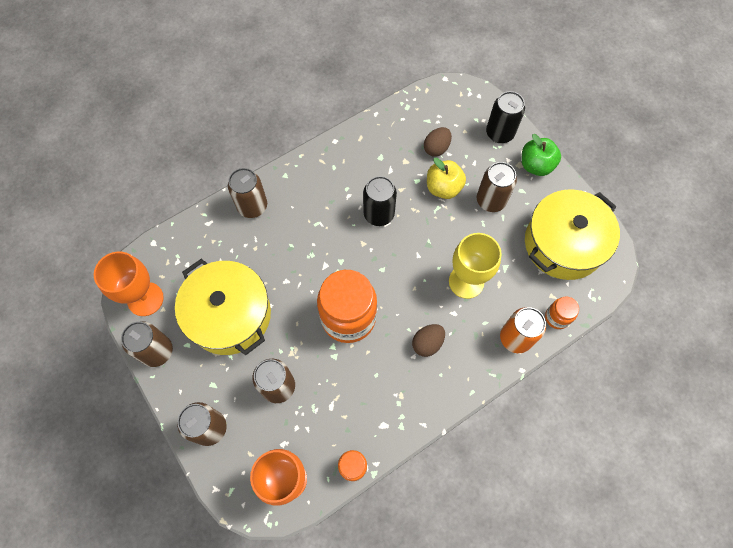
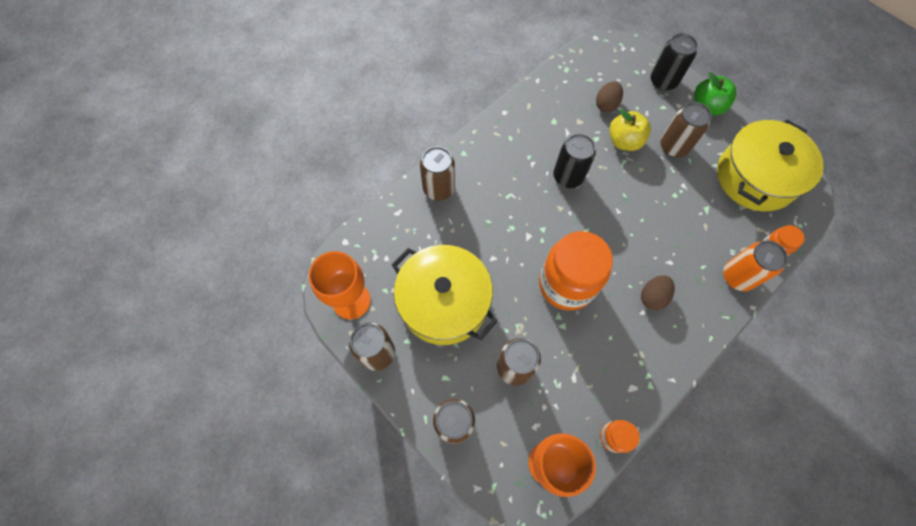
camera: 10 degrees left, 0 degrees up
yellow goblet [449,233,502,299] -> none

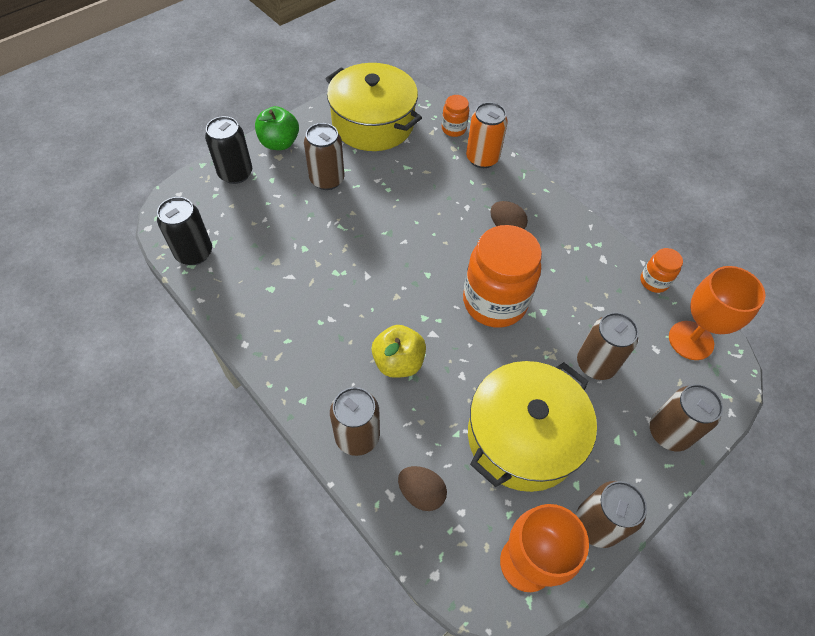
camera: 90 degrees left, 10 degrees down
black can [553,134,596,188] -> black can moved to [157,197,212,265]
brown egg [596,81,623,112] -> brown egg moved to [398,466,447,511]
yellow apple [609,109,651,151] -> yellow apple moved to [372,325,426,378]

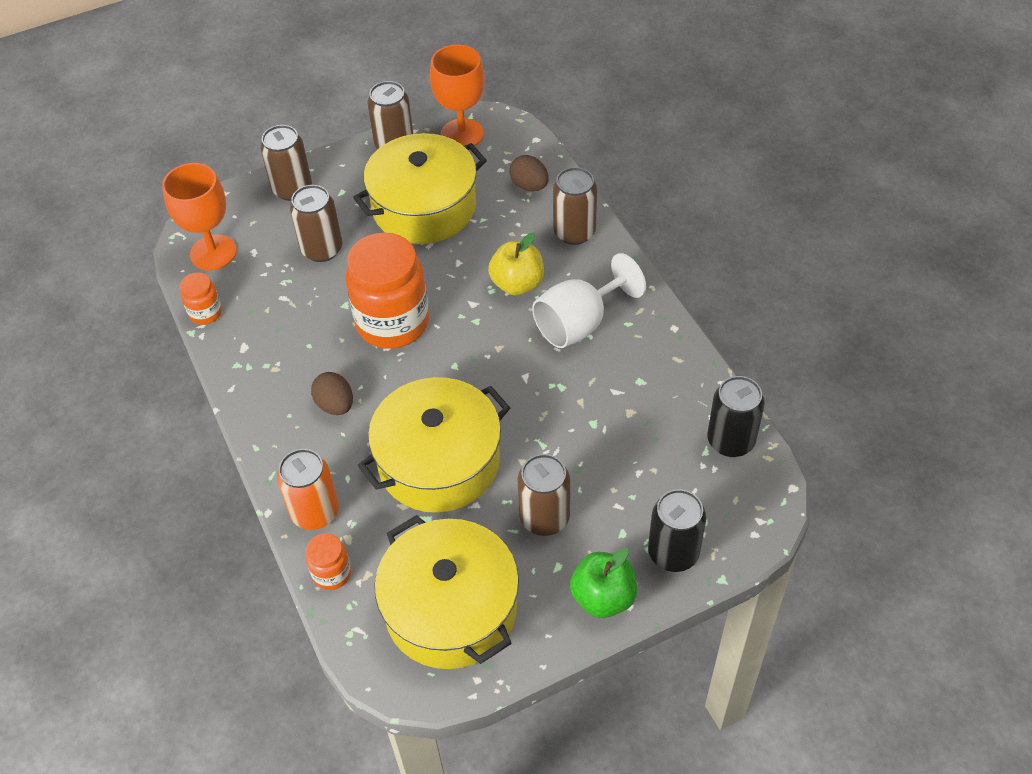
camera: 160 degrees left, 5 degrees down
none -> yellow pot [358,377,510,513]
none -> white goblet [532,253,646,348]

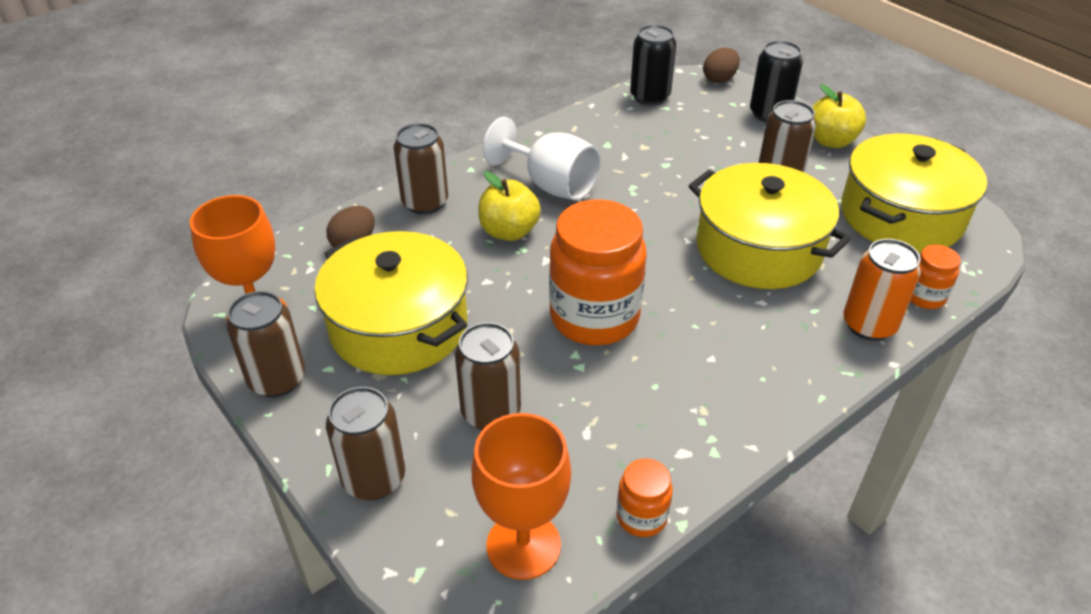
camera: 105 degrees left, 10 degrees down
brown egg [311,372,353,415] -> brown egg moved to [703,48,740,83]
green apple [570,548,637,618] -> yellow apple [812,84,866,148]

